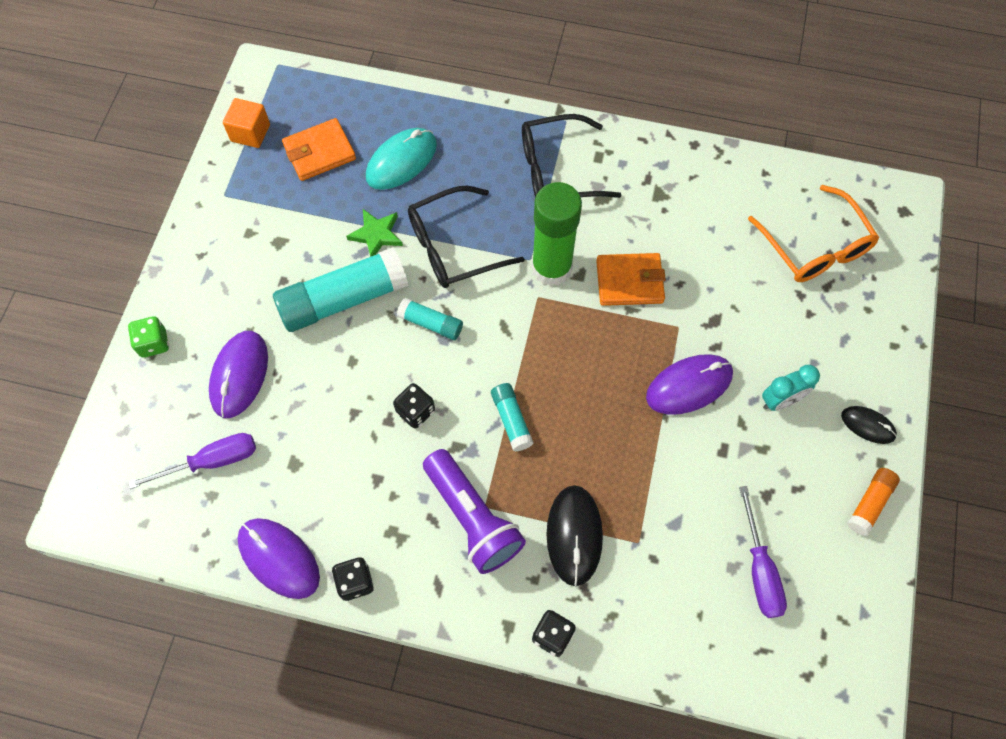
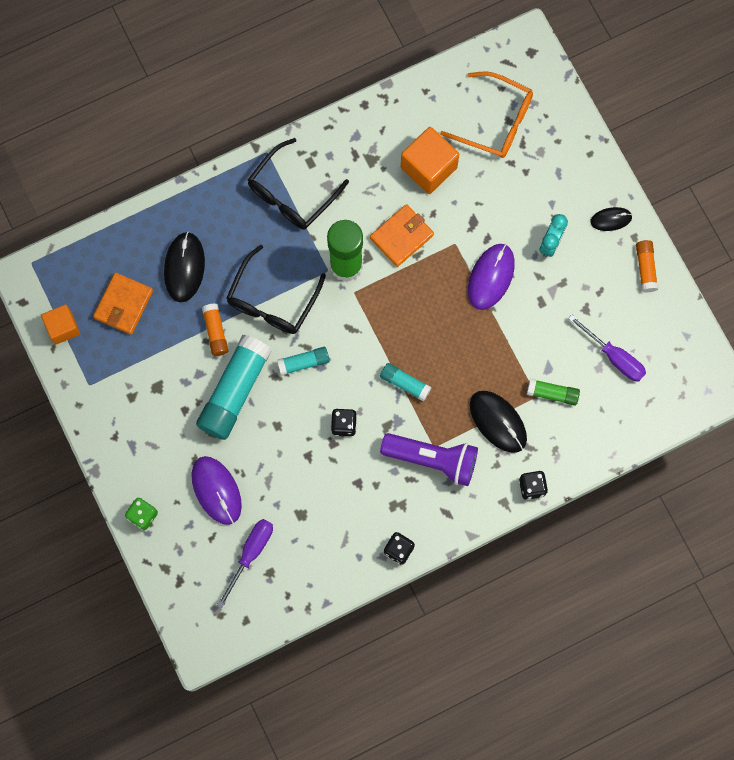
camera: 40 degrees left, 10 degrees up
purple mouse [237,518,320,599] -> none
green star [346,209,403,257] -> orange glue stick [202,304,229,356]
turquoise mouse [366,128,437,190] -> black mouse [164,231,205,302]
none -> orange cube [401,127,459,194]
none -> green glue stick [527,379,580,406]

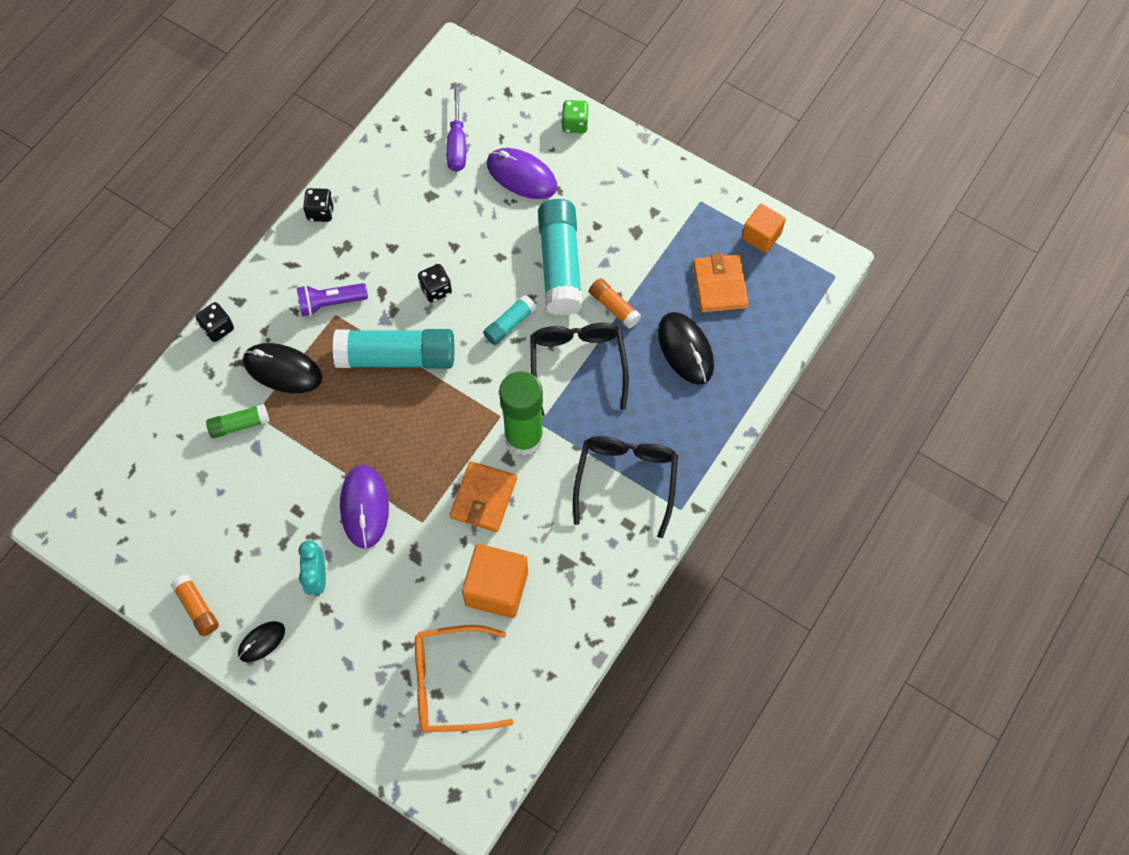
camera: 150 degrees right, 10 degrees down
turquoise glue stick [380,363,432,402] -> turquoise glue stick [333,329,454,369], size x2.01
purple flashlight [380,433,478,486] -> purple flashlight [297,283,368,316], size x0.65
purple screwdriver [568,315,646,382] -> none

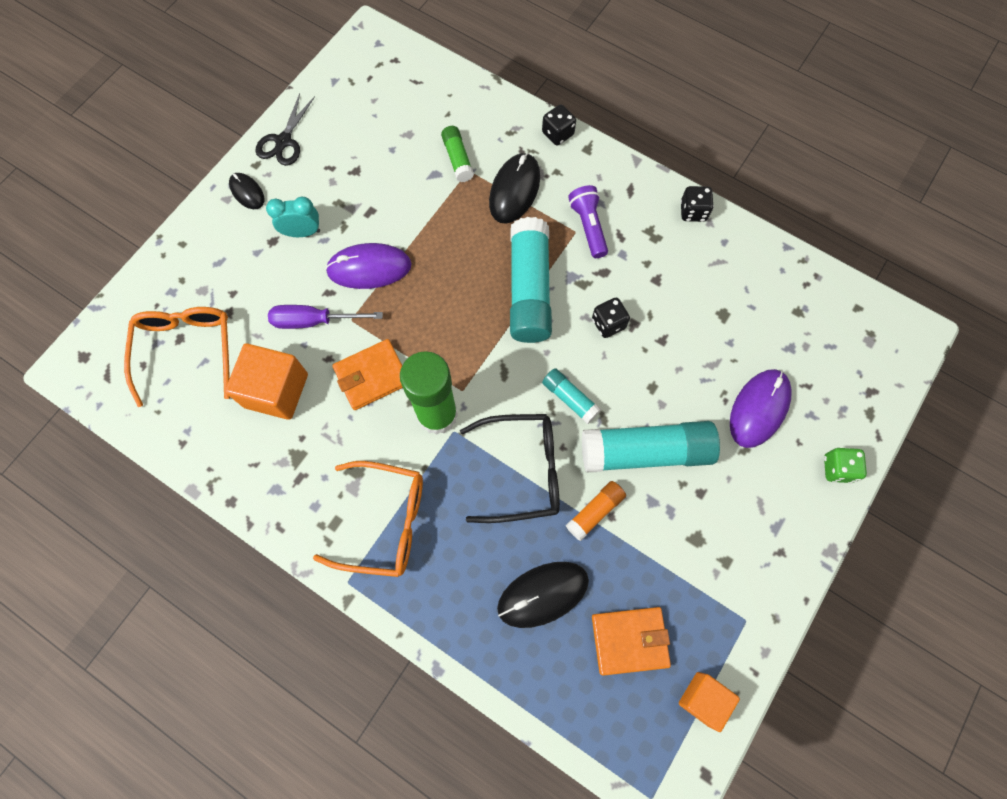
camera: 90 degrees right, 5 degrees up
orange glue stick [171,574,219,636] -> black scissors [255,93,315,166]
purple screwdriver [446,84,466,172] -> purple screwdriver moved to [268,305,383,329]
orange wallet [450,461,517,532] -> orange wallet turned 45 degrees counterclockwise [332,339,403,410]
black glasses [573,436,678,538] -> orange glasses [313,461,423,577]

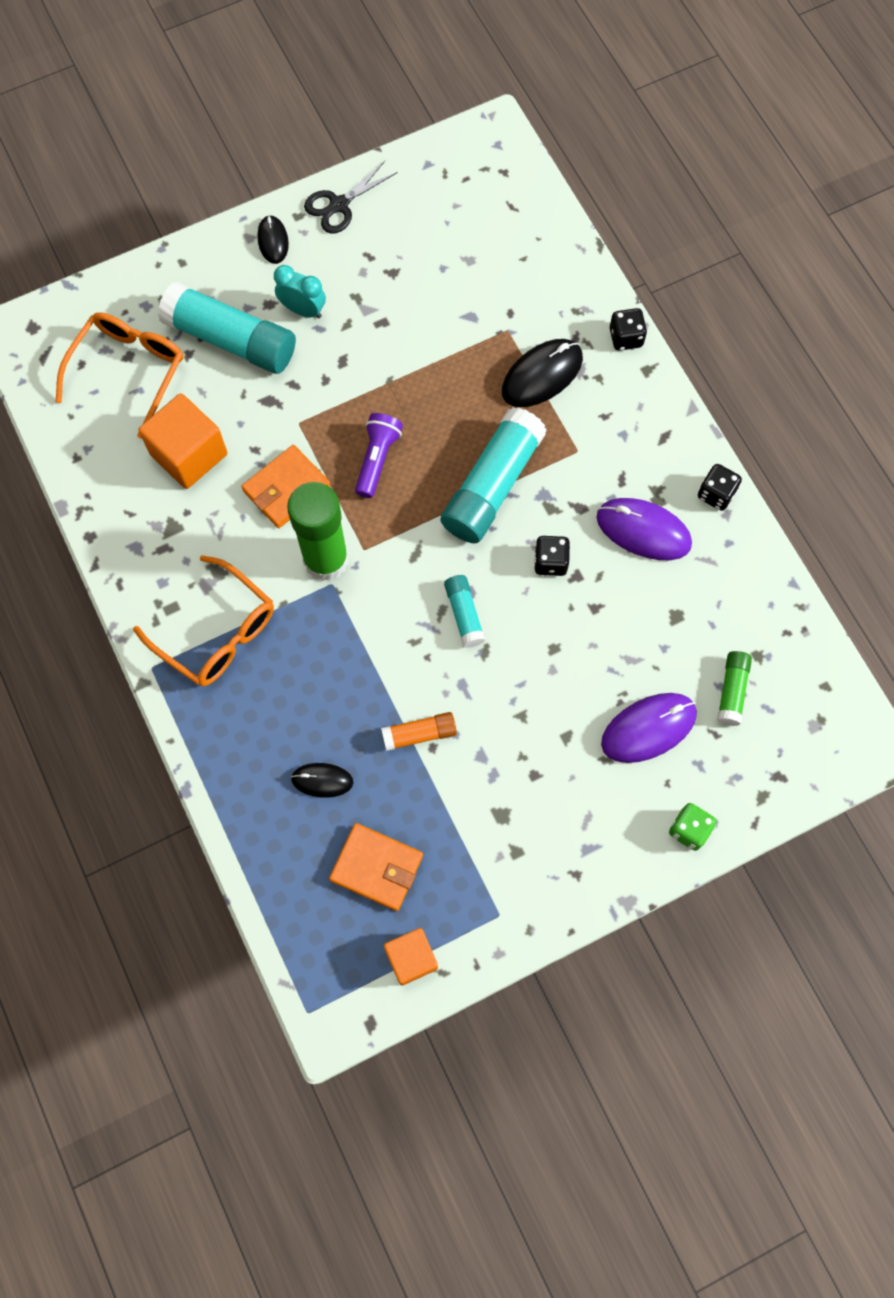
camera: 30 degrees right, 0 degrees up
purple screwdriver [268,305,383,329] -> none
purple mouse [325,243,412,289] -> purple mouse moved to [596,498,692,560]
orange wallet [332,339,403,410] -> orange wallet turned 45 degrees counterclockwise [241,445,331,528]
green glue stick [441,126,474,182] -> green glue stick moved to [717,651,752,726]
black glasses [460,414,560,523] -> none
black mouse [497,562,589,628] -> black mouse [291,763,353,798], size x0.59
purple flashlight [568,185,608,258] -> purple flashlight moved to [355,413,403,498]
turquoise glue stick [582,421,720,473] -> turquoise glue stick moved to [158,282,296,374]

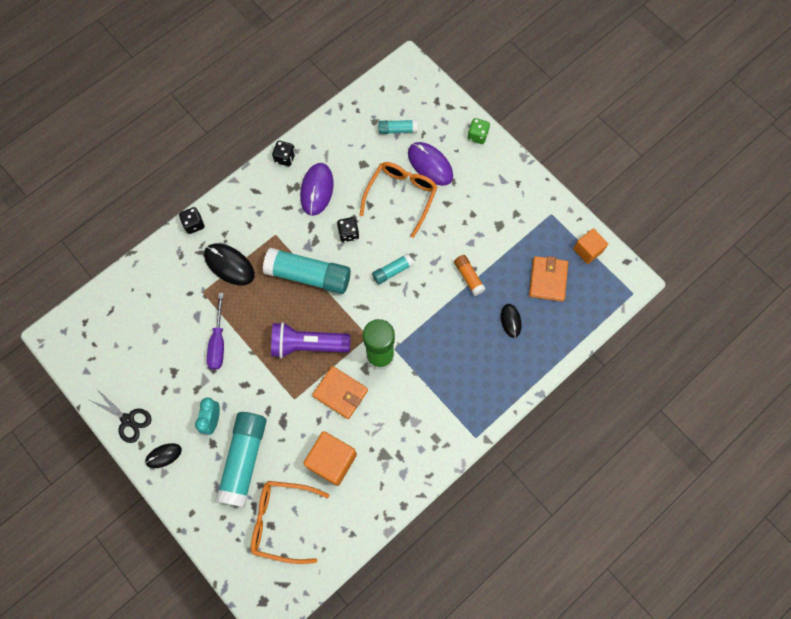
camera: 105 degrees left, 0 degrees up
orange glasses [133,555,274,686] -> orange glasses moved to [360,162,438,238]
purple flashlight [355,413,403,498] -> purple flashlight [271,322,351,358], size x1.53
green glue stick [717,651,752,726] -> turquoise glue stick [378,120,418,134]
none -> purple screwdriver [207,293,224,370]

